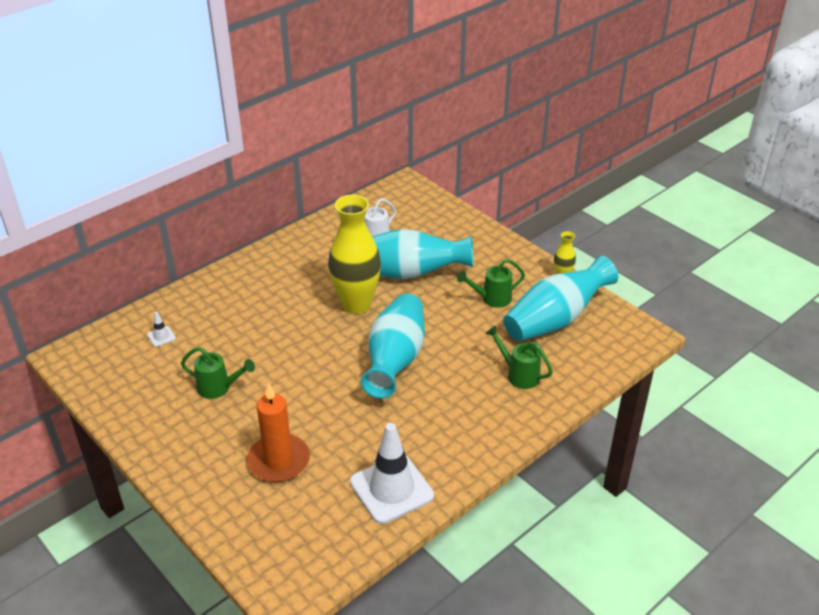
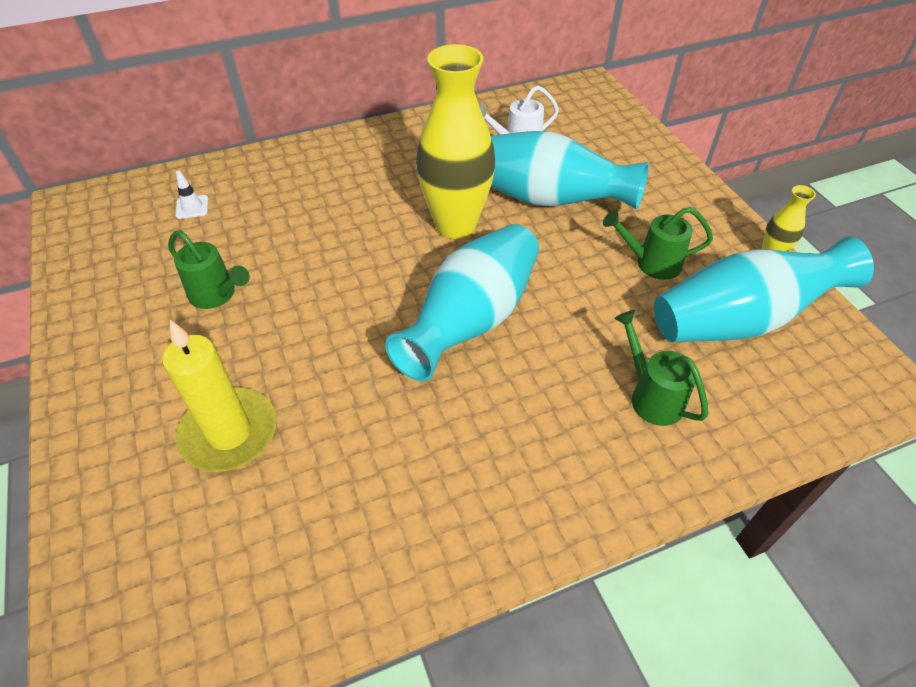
camera: 20 degrees right, 10 degrees up
orange candle [247,383,310,482] -> yellow candle [162,320,277,472]
white traffic cone [350,423,434,524] -> none

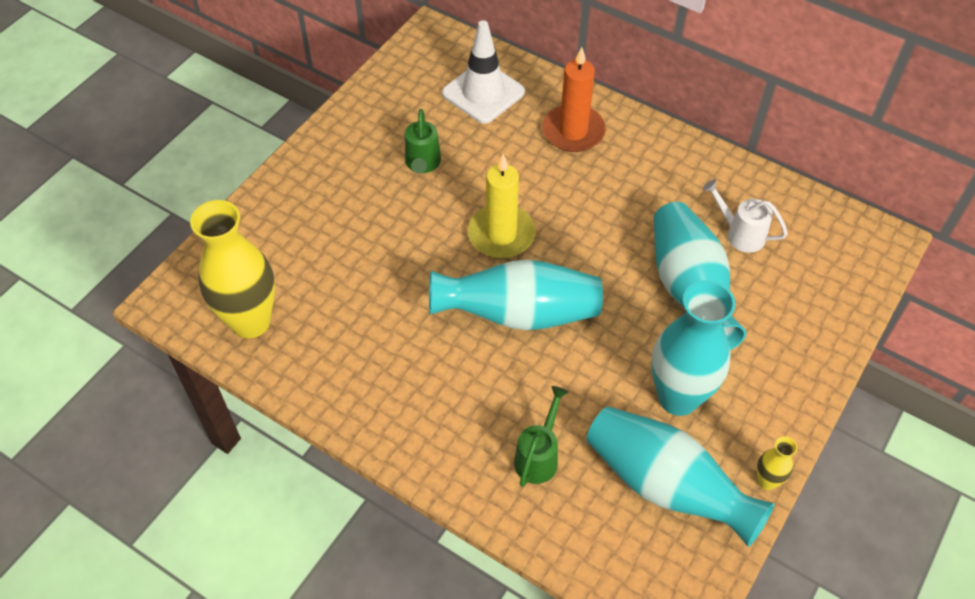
camera: 55 degrees right, 5 degrees up
yellow candle [162,320,277,472] -> yellow candle moved to [468,154,536,258]
white traffic cone [175,171,208,219] -> white traffic cone [442,20,525,124], size x2.48
yellow vase [416,44,495,239] -> yellow vase moved to [190,200,275,338]
green watering can [603,207,713,280] -> turquoise vase [651,280,735,416]
none -> orange candle [542,47,606,152]

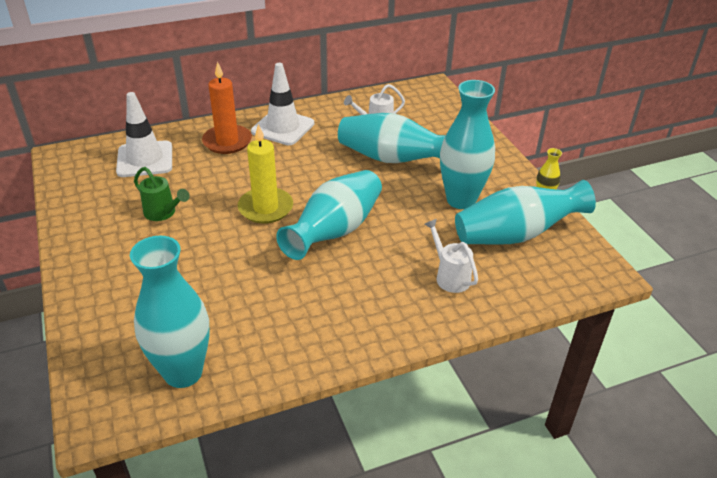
camera: 55 degrees left, 15 degrees down
yellow vase [190,200,275,338] -> turquoise vase [130,236,209,388]
green watering can [514,386,568,487] -> white watering can [424,219,478,293]
none -> white traffic cone [251,63,314,145]

